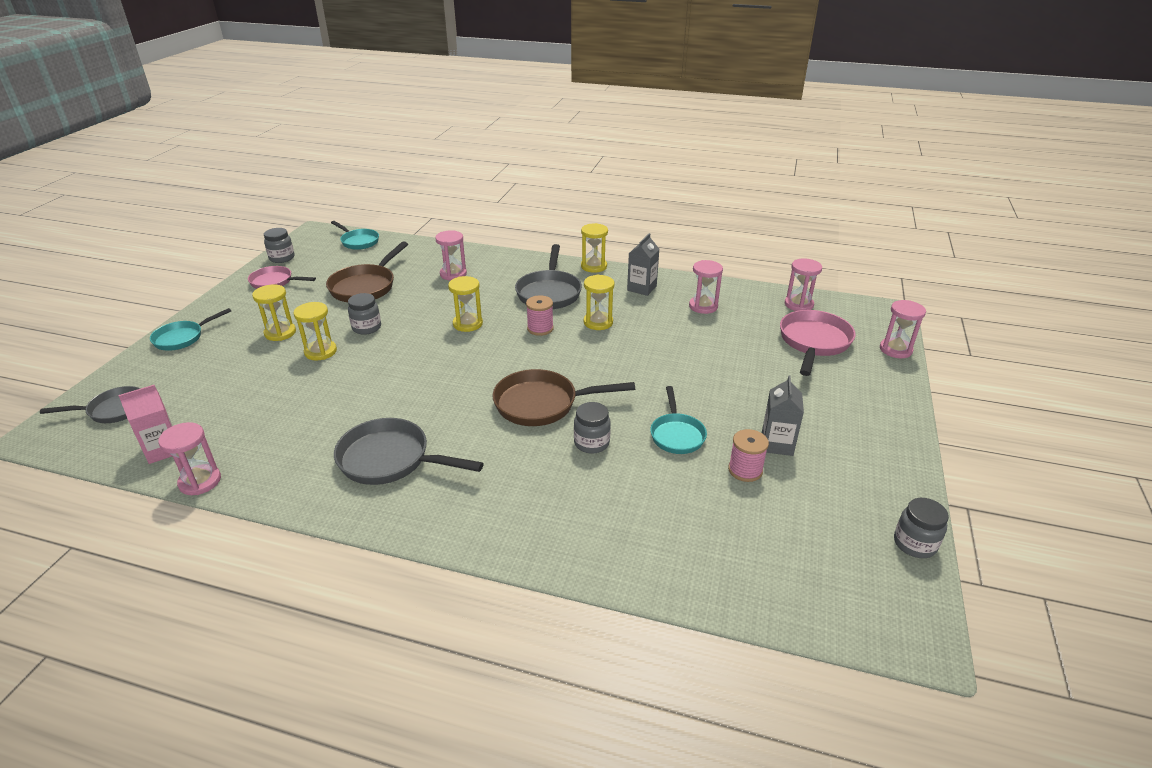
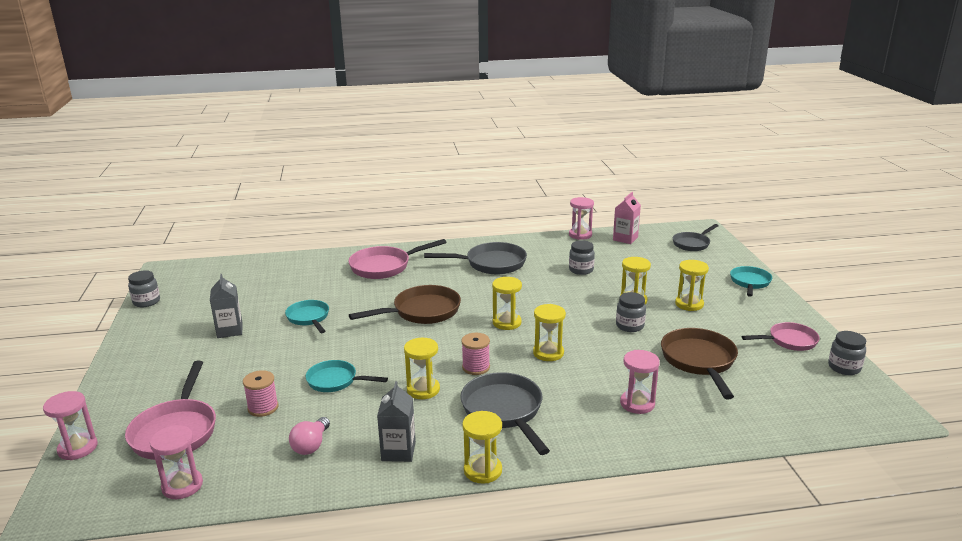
camera: 155 degrees right, 10 degrees down
turquoise pan [331,221,379,250] -> turquoise pan moved to [306,360,388,392]
grey jar [574,402,611,454] -> grey jar moved to [569,240,595,275]
pink hourglass [689,260,723,314] -> pink light bulb [289,417,330,455]
pink spool [728,429,769,482] -> pink spool moved to [243,370,278,417]
none -> pink pan [348,239,446,279]
none -> yellow hourglass [492,277,522,330]

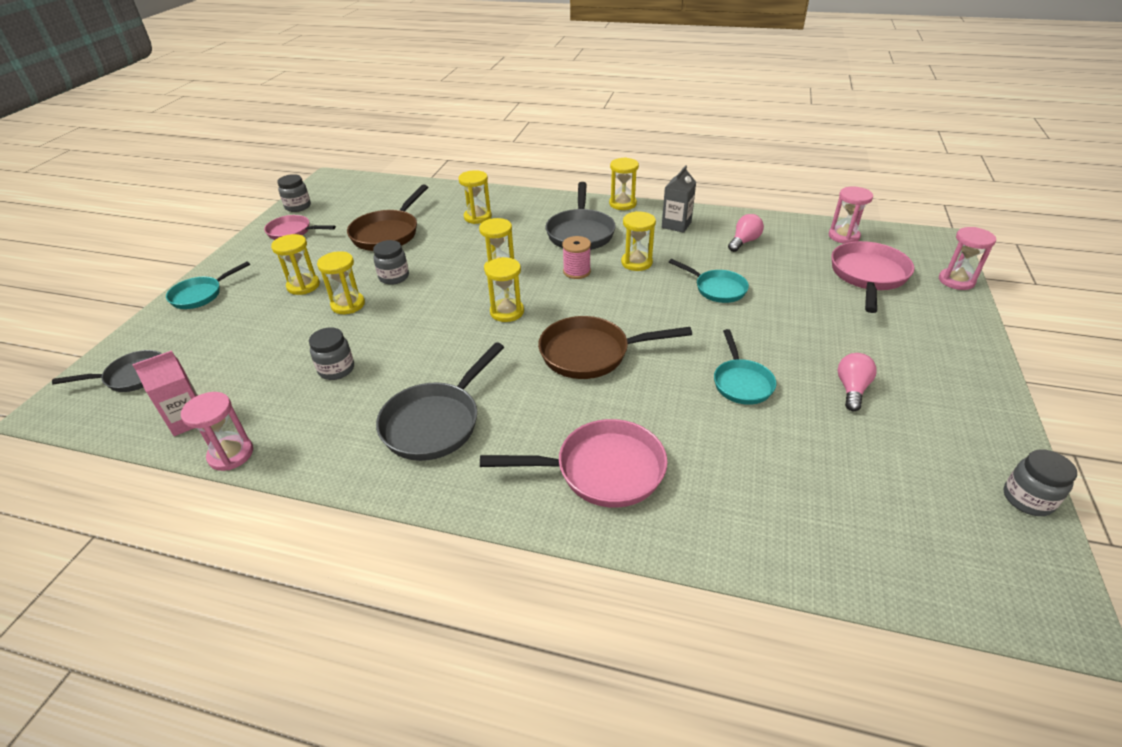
camera: 155 degrees left, 15 degrees up
grey carton [210,274,243,338] -> pink light bulb [837,353,877,411]
pink spool [243,370,278,417] -> none
grey pan [424,242,527,274] -> grey pan turned 75 degrees counterclockwise [376,342,504,461]
pink hourglass [620,350,660,414] -> yellow hourglass [458,170,492,224]

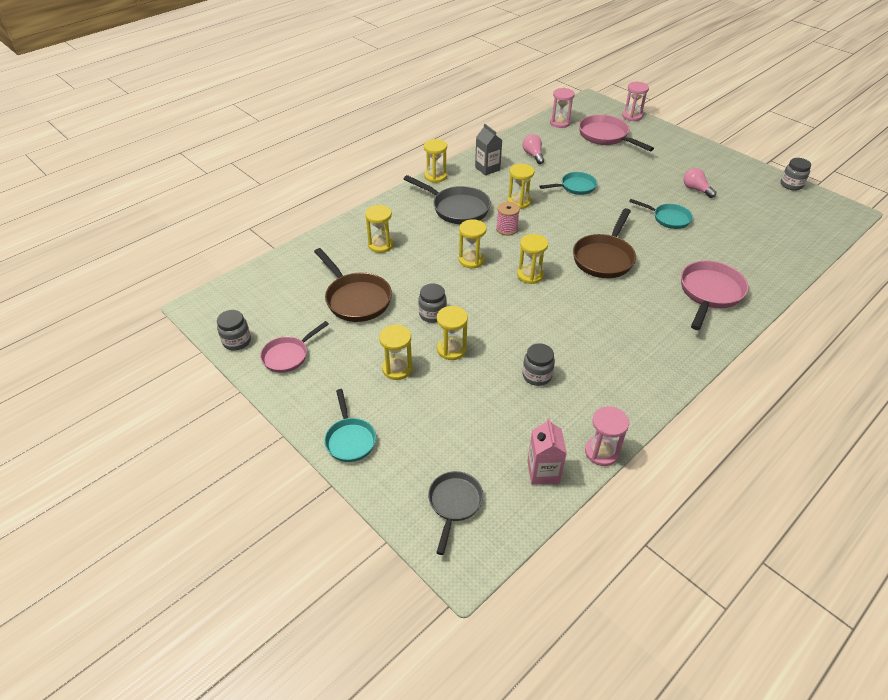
camera: 60 degrees left, 5 degrees up
grey pan [376,342,504,461] -> none

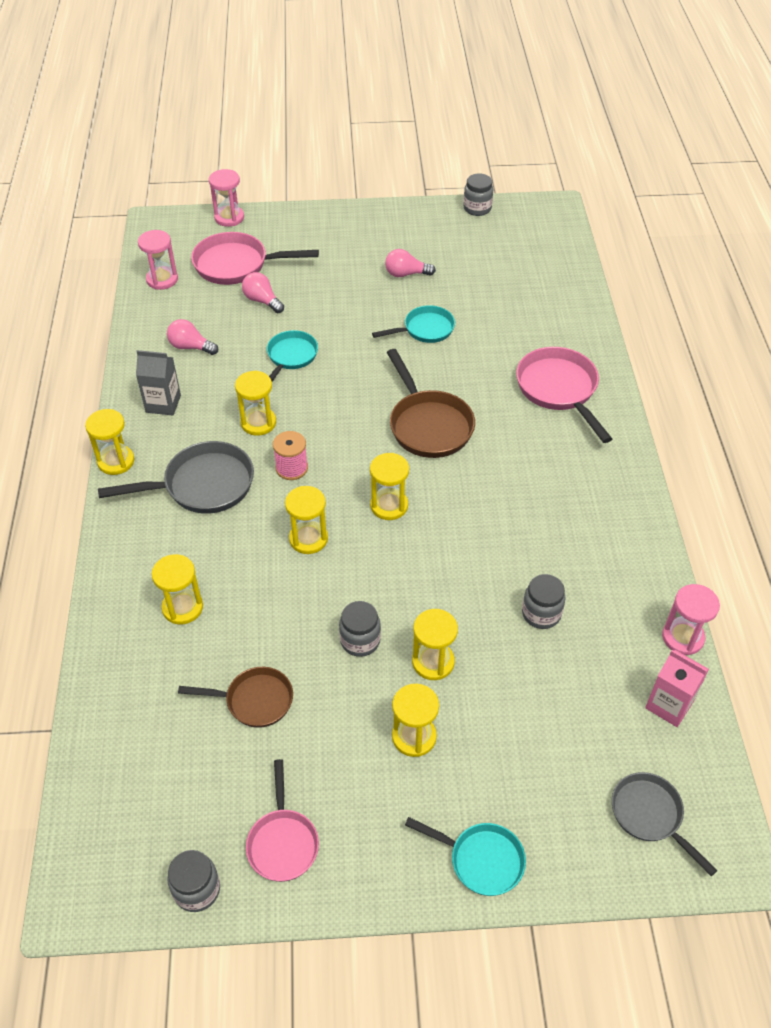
camera: 50 degrees left, 5 degrees up
brown pan [314,248,392,322] -> brown pan [178,667,293,728], size x0.64
none -> pink light bulb [242,272,284,313]

